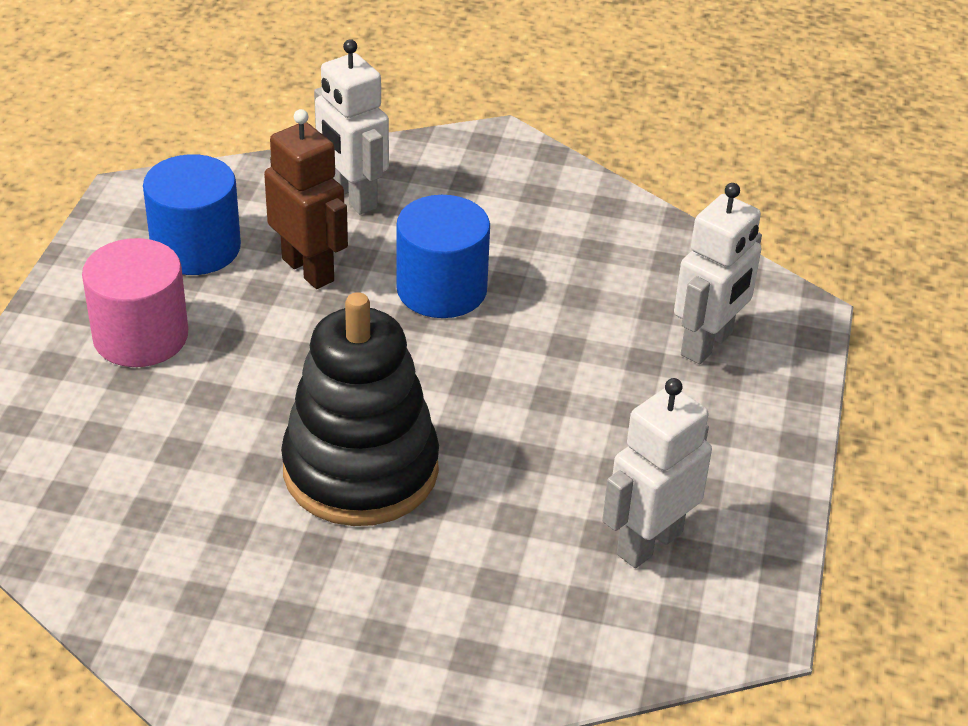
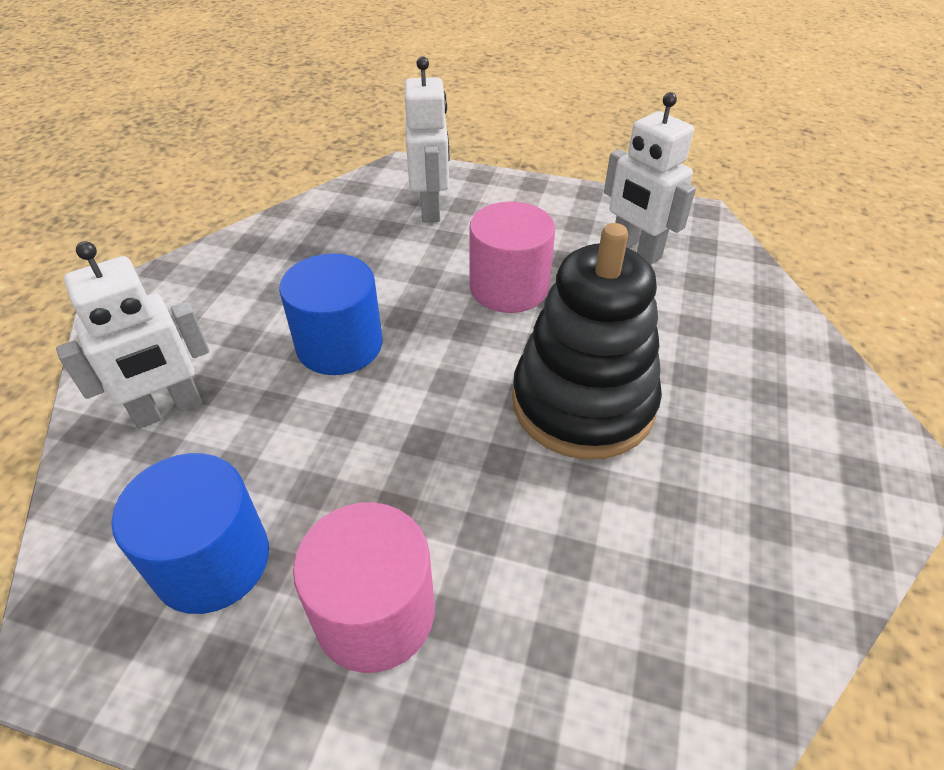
camera: 85 degrees left, 5 degrees up
brown robot [264,109,348,289] -> none
white robot [674,183,762,364] -> white robot turned 45 degrees clockwise [405,56,450,222]
none -> pink cylinder [469,202,555,313]

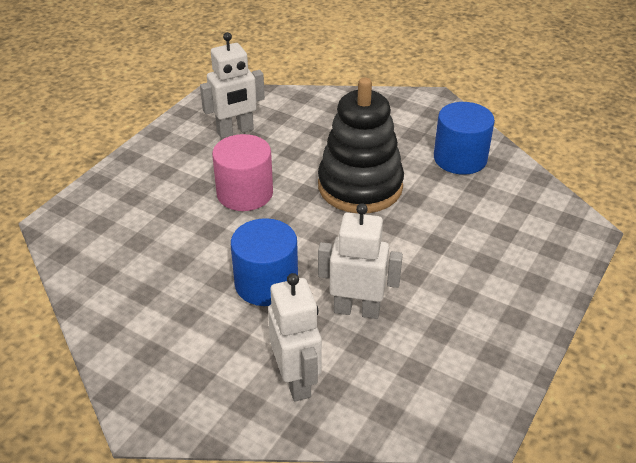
camera: 75 degrees left, 5 degrees down
blue cylinder [112,453,269,614] -> blue cylinder moved to [434,102,495,175]
pink cylinder [293,502,435,673] -> none
white robot [405,56,450,222] -> white robot moved to [318,203,403,319]

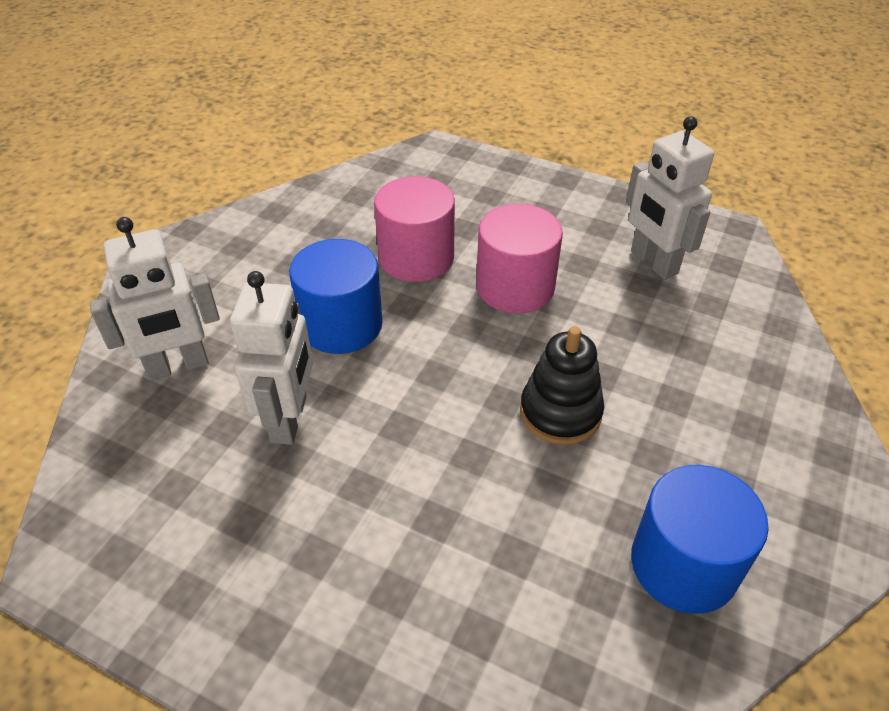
camera: 85 degrees right, 5 degrees up
black stacking toy [318,78,404,213] -> black stacking toy [520,326,604,445], size x0.59
none -> pink cylinder [374,176,455,282]

